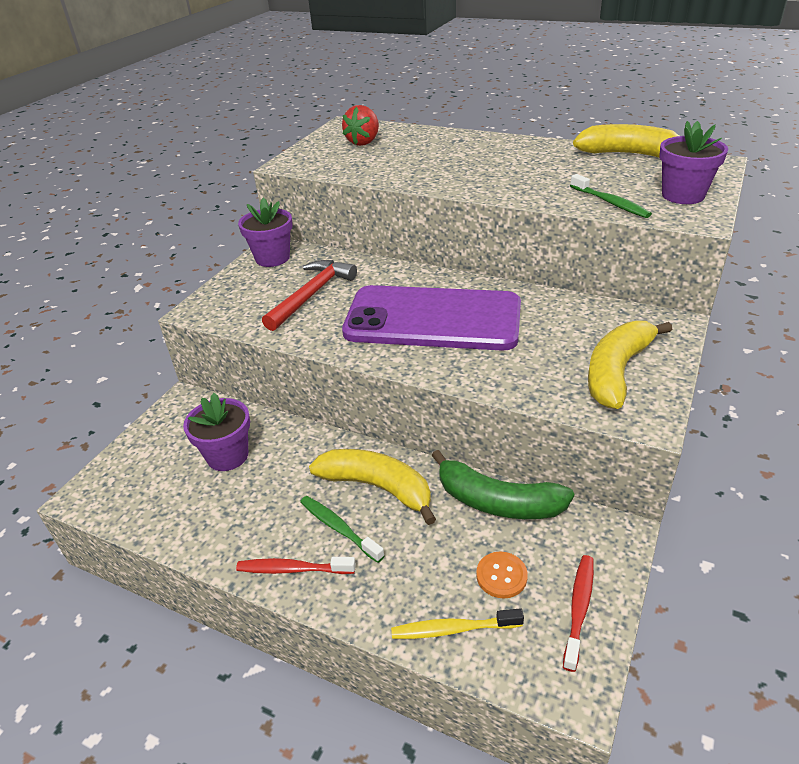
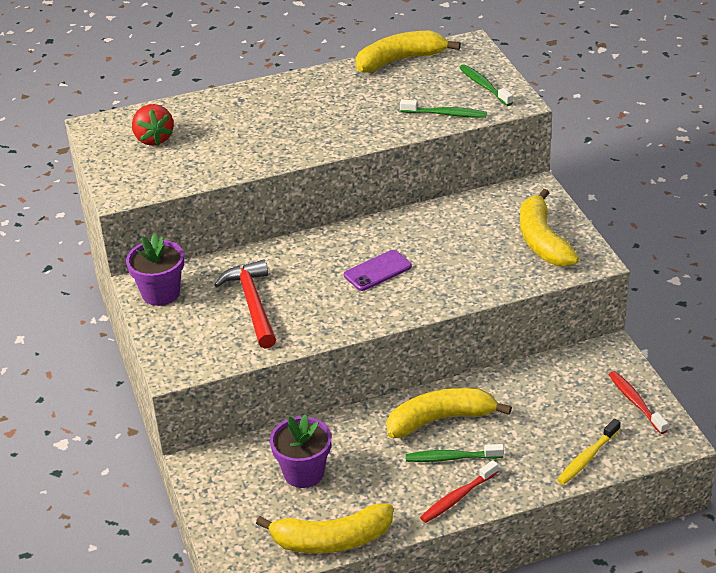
camera: 45 degrees left, 0 degrees up
purple phone [342,285,521,351] -> purple phone [344,250,412,291], size x0.40
green banana [432,450,574,519] -> none
orange button [476,552,528,599] -> none
purple flower pot [659,121,728,204] -> green toothbrush [459,64,513,106]
none -> yellow banana [256,503,393,553]

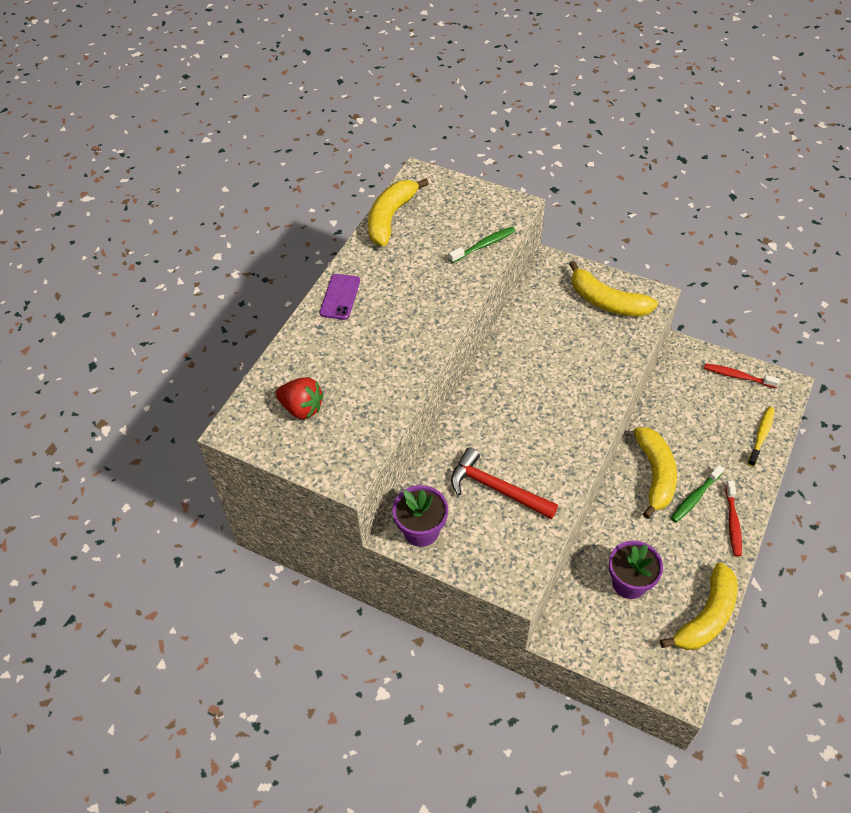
camera: 45 degrees left, 15 degrees up
purple phone [344,250,412,291] -> purple phone moved to [320,274,360,320]
yellow banana [387,388,512,438] -> yellow banana turned 150 degrees clockwise [634,427,677,519]
green toothbrush [459,64,513,106] -> none
yellow toothbrush [557,419,621,485] -> yellow toothbrush turned 150 degrees counterclockwise [748,407,775,467]

